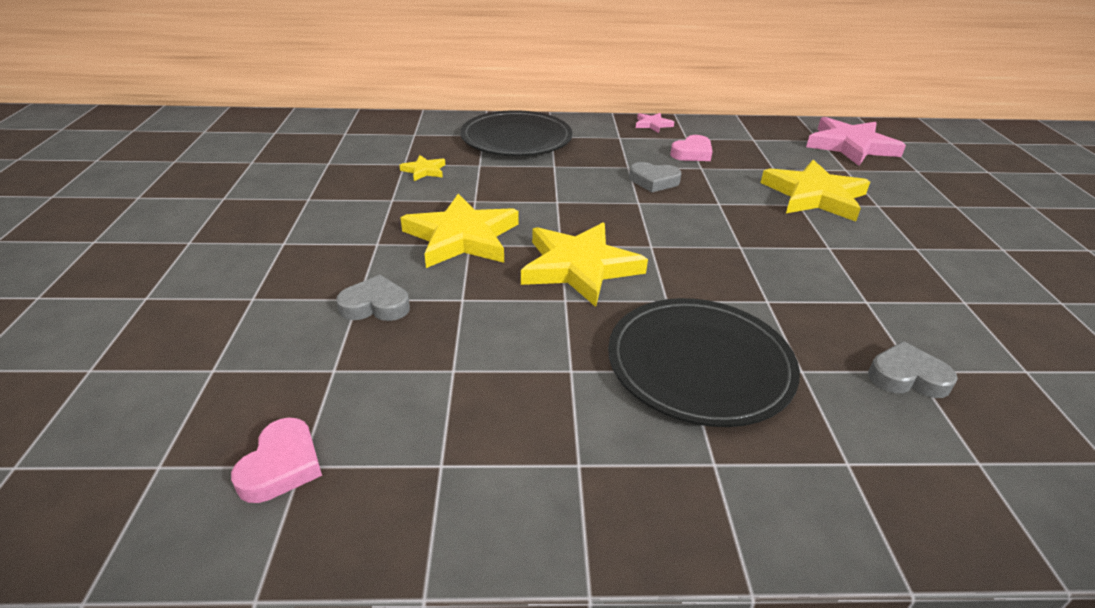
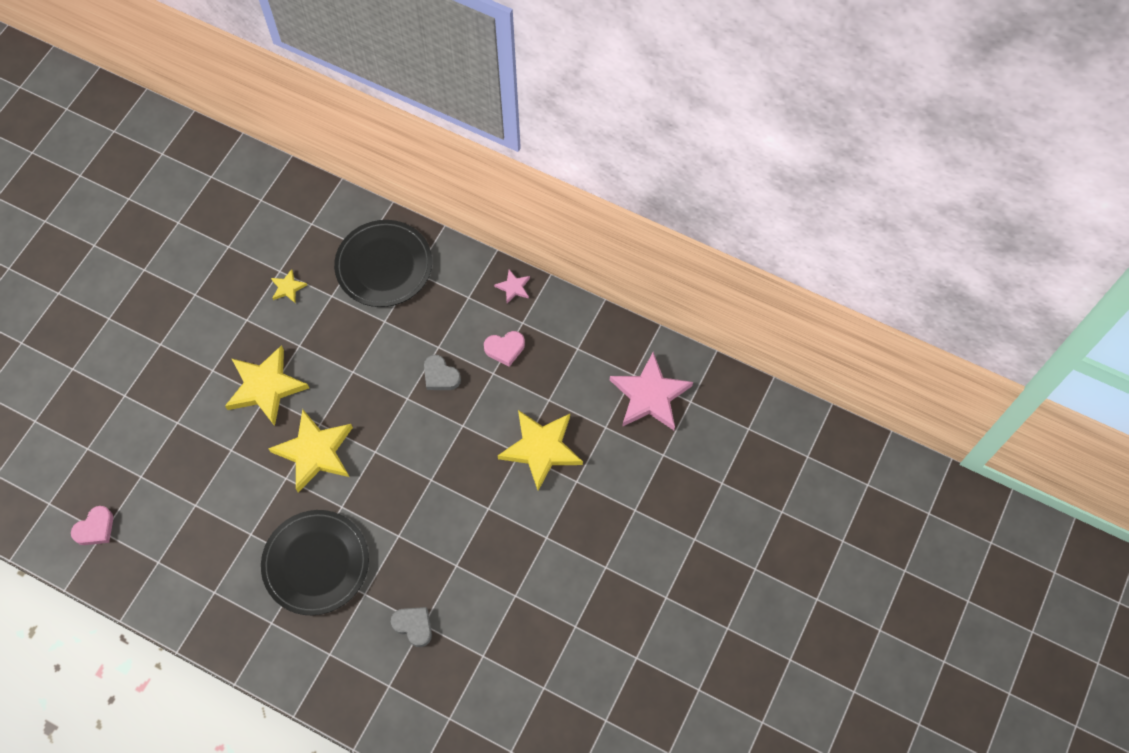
camera: 30 degrees right, 30 degrees up
grey heart [336,275,410,321] -> none

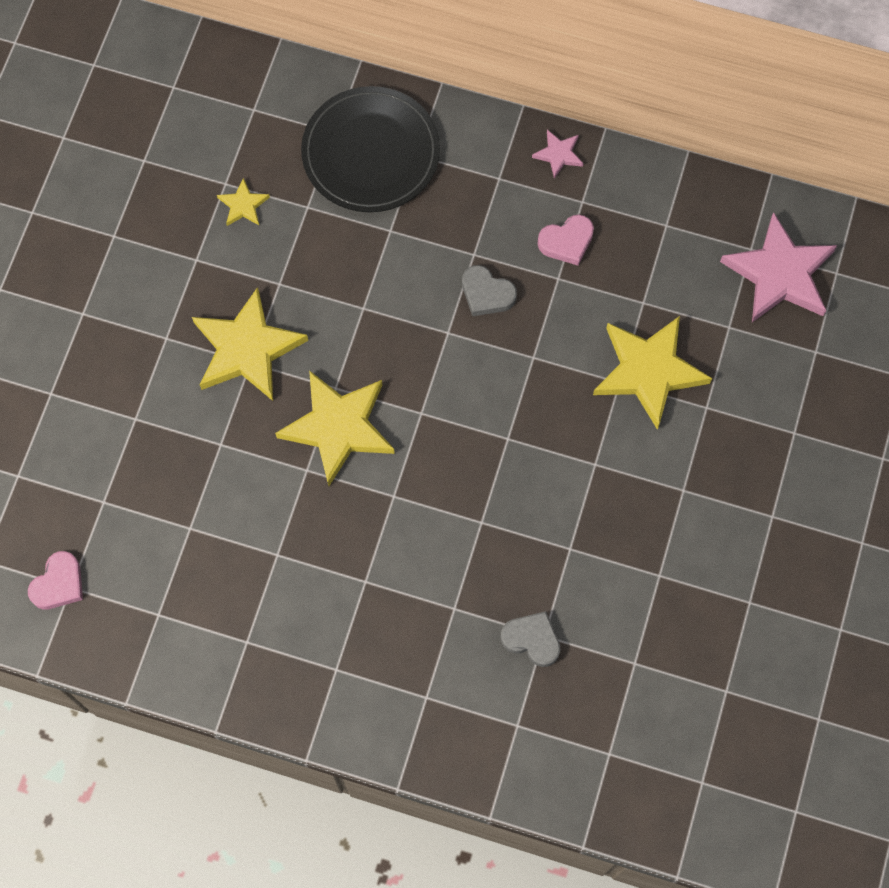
camera: 10 degrees left, 5 degrees up
black plate [261,510,369,615] -> none

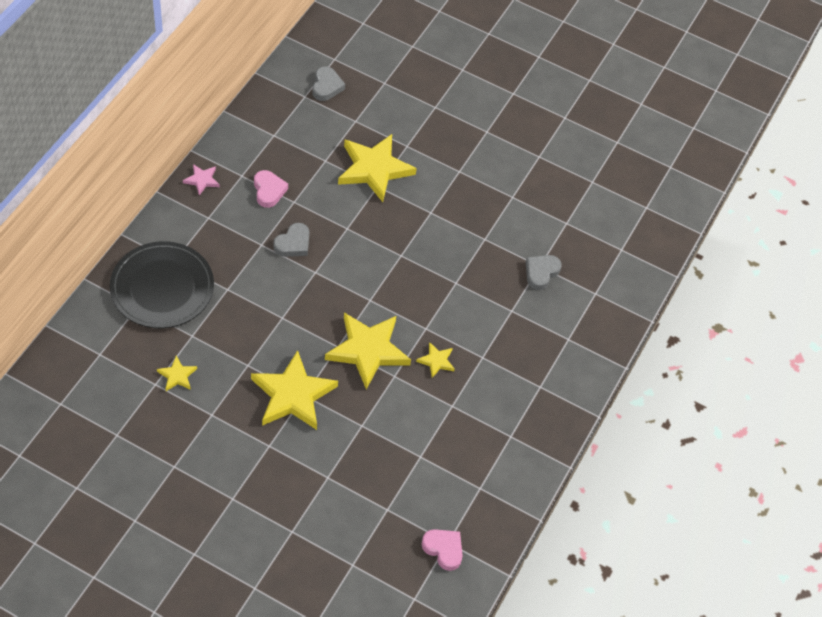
camera: 85 degrees left, 15 degrees down
pink star [720,212,837,322] -> grey heart [312,66,345,101]
none -> yellow star [416,342,455,378]

